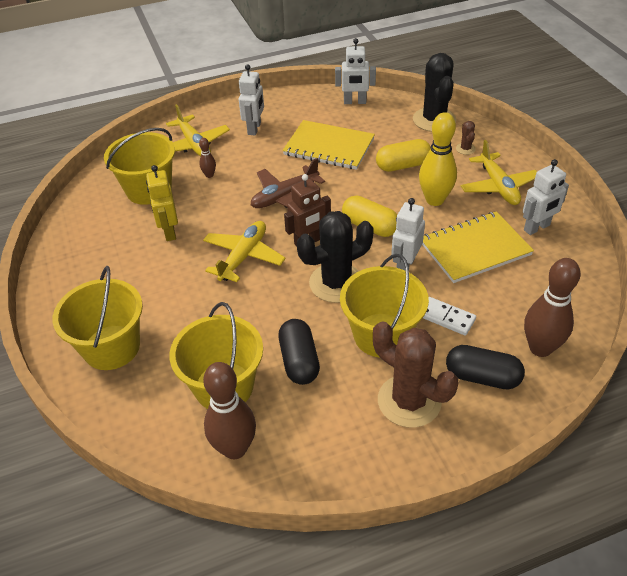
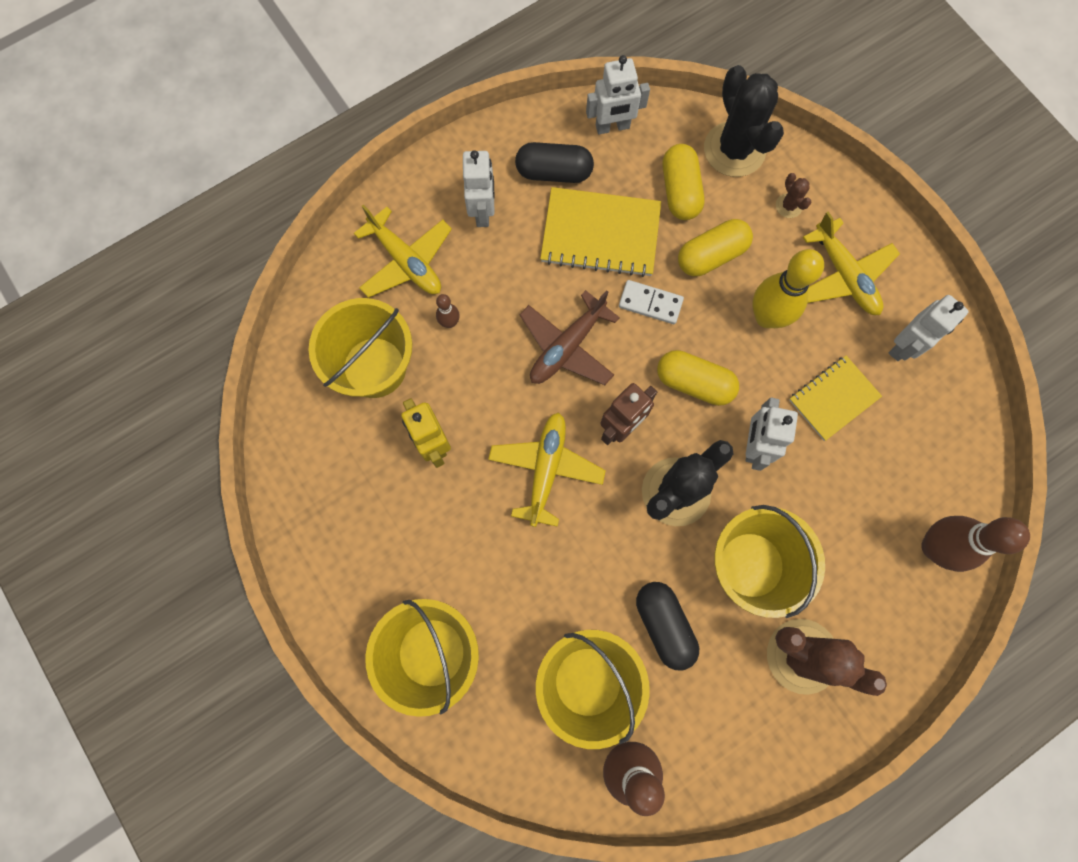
camera: 15 degrees left, 30 degrees up
yellow notebook [422,211,534,283] -> yellow notebook [789,356,882,441], size x0.64
white domino [423,297,476,336] -> white domino moved to [619,280,684,324]
black capsule [446,345,525,390] -> black capsule moved to [515,142,594,183]
none -> yellow capsule [663,144,705,220]

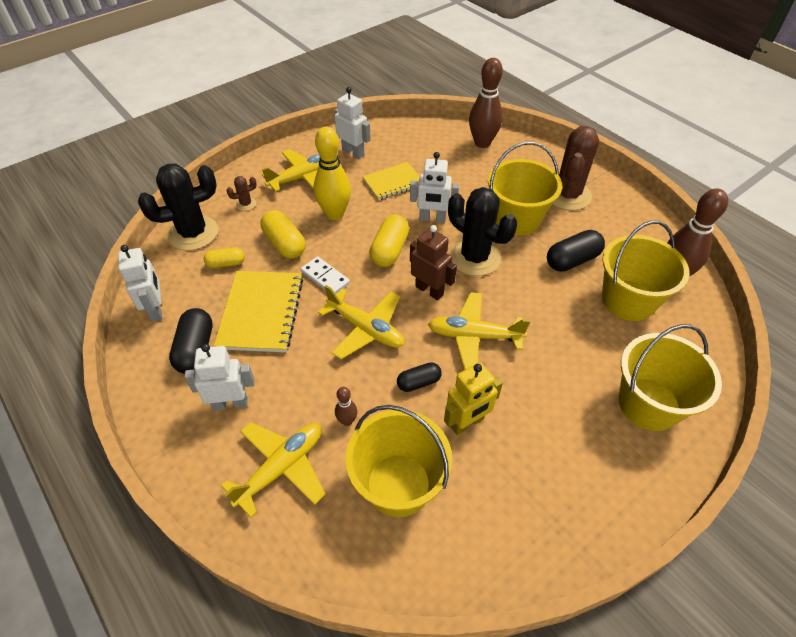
camera: 95 degrees left, 25 degrees down
brown plane [520,290,620,385] -> yellow plane [318,285,404,359]
white domino [619,280,684,324] -> white domino turned 60 degrees counterclockwise [301,256,350,294]
yellow capsule [663,144,705,220] -> yellow capsule [204,247,245,268], size x0.62
yellow notebook [789,356,882,441] -> yellow notebook turned 75 degrees counterclockwise [362,162,420,200]
none -> black capsule [397,362,442,392]

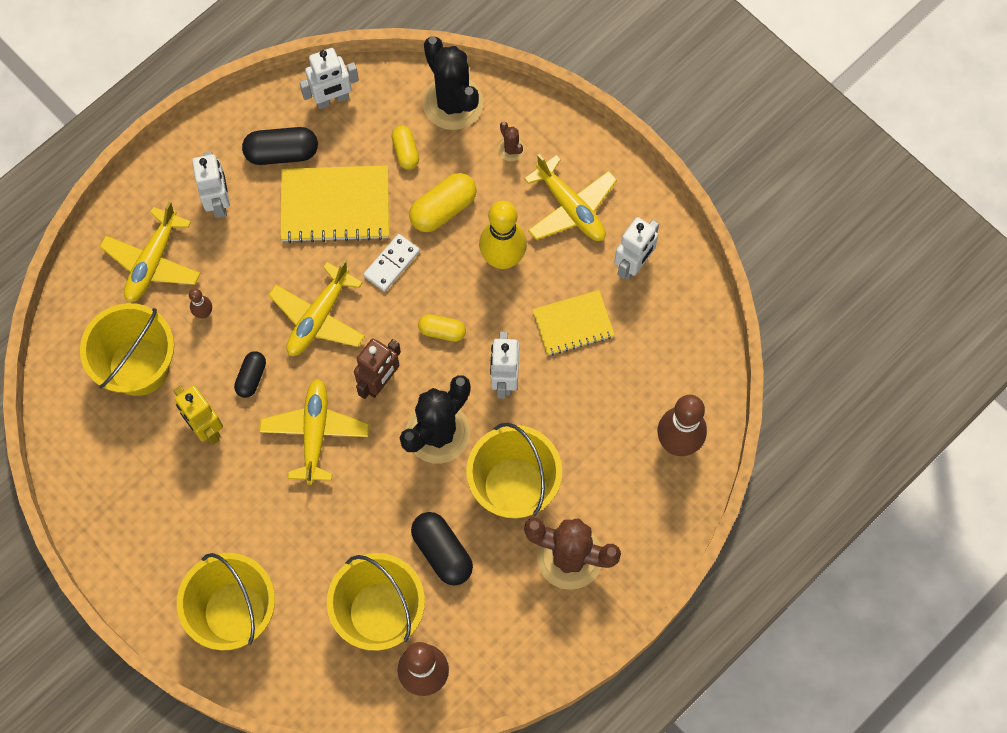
camera: 85 degrees right, 20 degrees up
yellow plane [221,422,326,518] -> yellow plane turned 75 degrees clockwise [100,202,200,303]
yellow notebook [362,162,420,200] -> yellow notebook turned 75 degrees counterclockwise [532,290,615,356]
yellow capsule [369,215,409,267] -> yellow capsule [418,314,466,342], size x0.62
black capsule [397,362,442,392] -> black capsule turned 45 degrees clockwise [234,351,266,398]

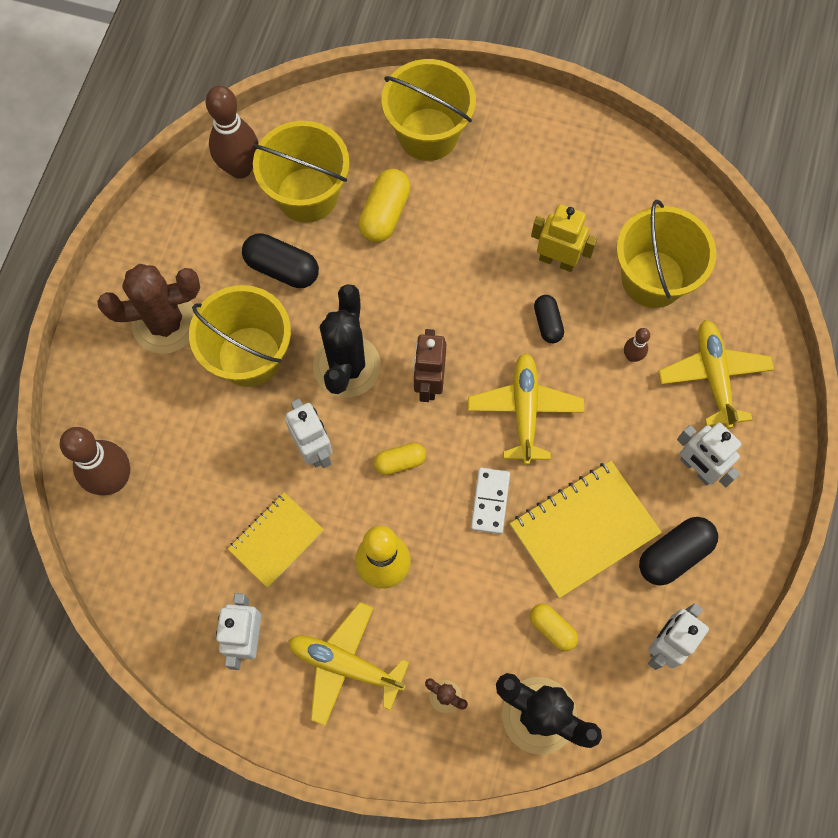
camera: 150 degrees right, 0 degrees up
yellow plane [260,379,369,485] -> none
yellow capsule [409,173,477,232] -> yellow capsule moved to [358,169,411,243]

